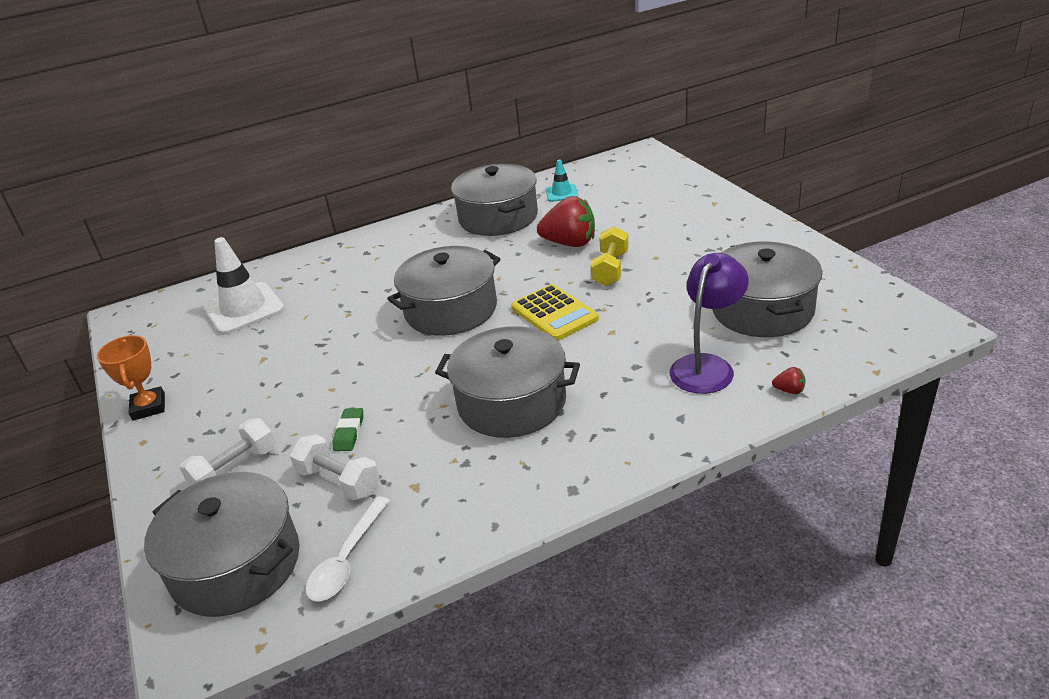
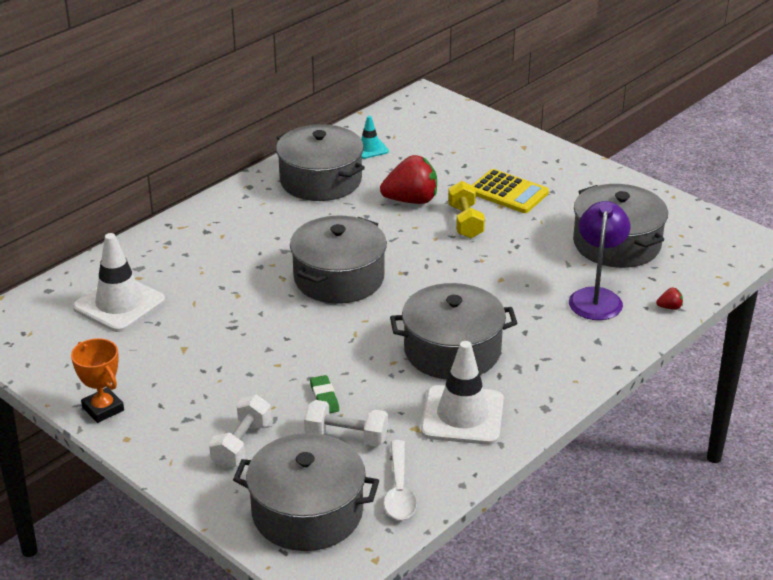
camera: 25 degrees left, 0 degrees up
yellow calculator [511,284,599,341] -> yellow calculator moved to [472,169,549,213]
none -> white traffic cone [421,341,504,445]

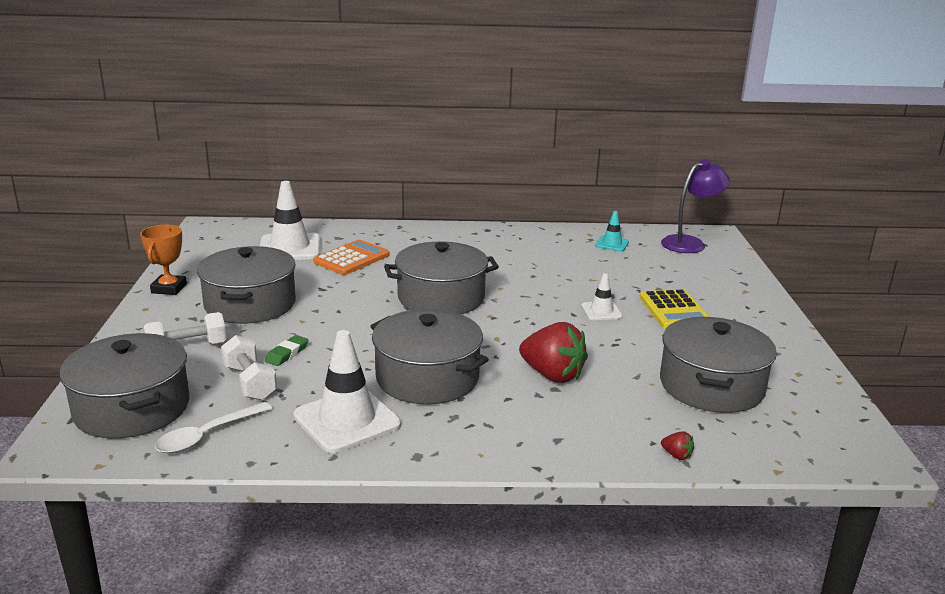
camera: 45 degrees right, 10 degrees down
grey pot [276,124,365,201] -> grey pot moved to [197,246,296,324]
red strawberry [380,155,437,204] -> red strawberry moved to [519,322,588,383]
yellow dumbbell [448,181,485,238] -> white traffic cone [581,273,623,320]
purple lamp [569,201,630,320] -> purple lamp moved to [661,159,730,253]
none -> orange calculator [313,240,390,275]

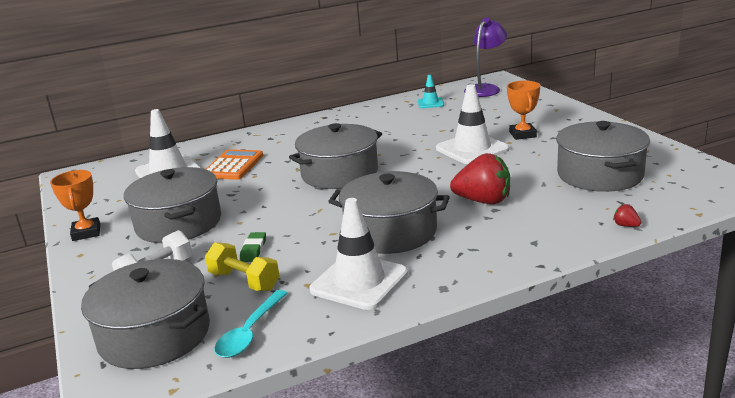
camera: 20 degrees left, 0 degrees up
white spoon [155,402,272,454] -> turquoise spoon [214,290,287,358]
white dumbbell [221,335,277,400] -> yellow dumbbell [205,242,280,291]
white traffic cone [581,273,623,320] -> white traffic cone [436,84,509,164], size x1.93
yellow calculator [640,289,709,329] -> orange trophy [507,81,540,140]
red strawberry [661,432,694,460] -> red strawberry turned 150 degrees counterclockwise [613,204,641,227]

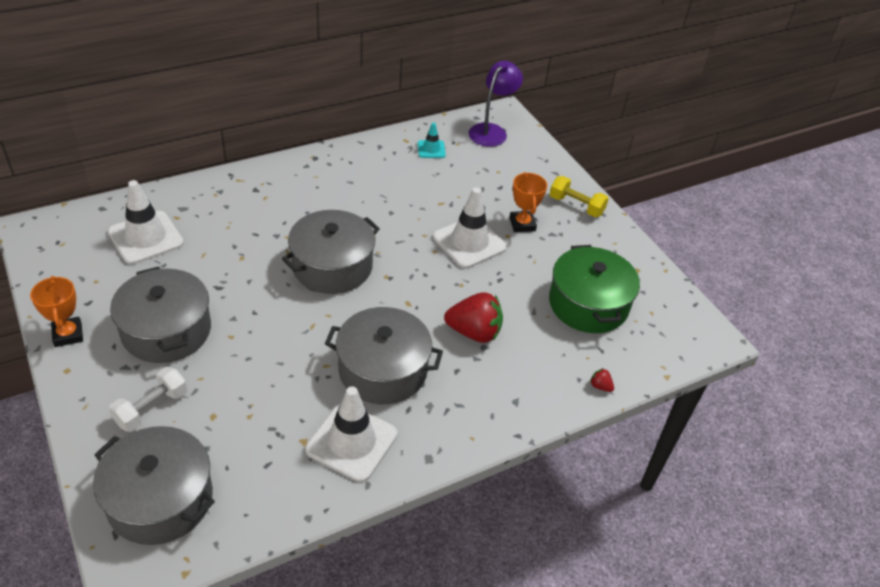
camera: 10 degrees left, 20 degrees up
yellow dumbbell [205,242,280,291] -> yellow dumbbell moved to [550,176,609,217]
orange calculator [206,149,263,180] -> none
turquoise spoon [214,290,287,358] -> none
green eraser [240,232,266,262] -> none
grey pot [556,121,650,192] -> green pot [549,245,640,333]

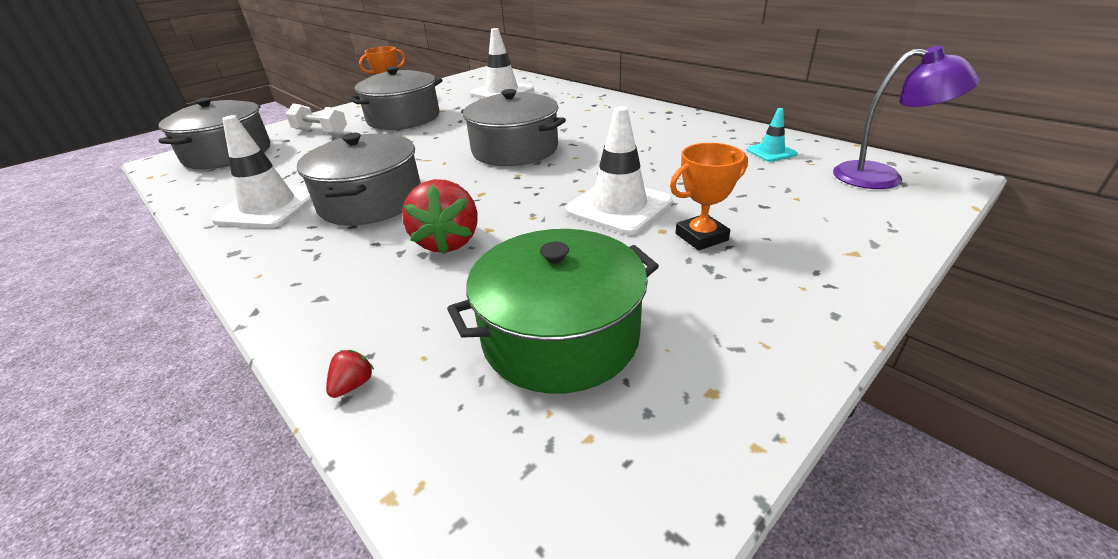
camera: 80 degrees right, 10 degrees down
yellow dumbbell [550,176,609,217] -> none

